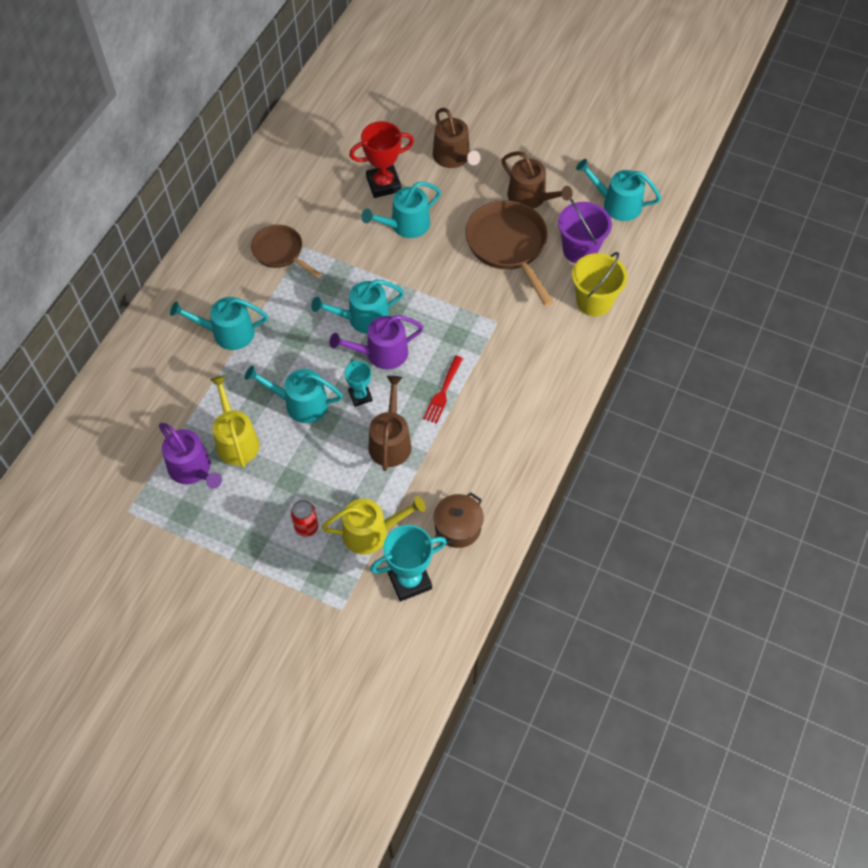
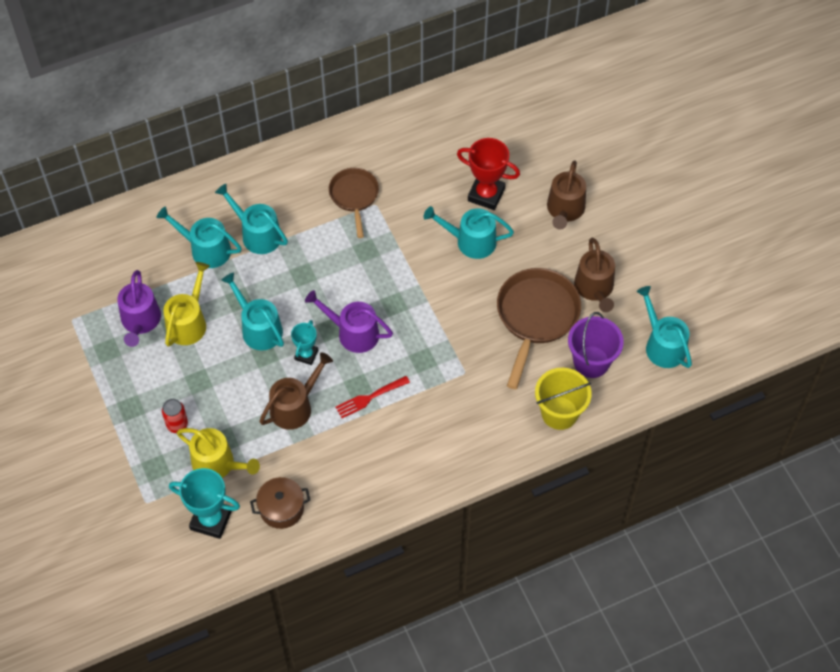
camera: 40 degrees right, 0 degrees up
turquoise watering can [311,279,404,334] -> turquoise watering can moved to [156,206,242,268]

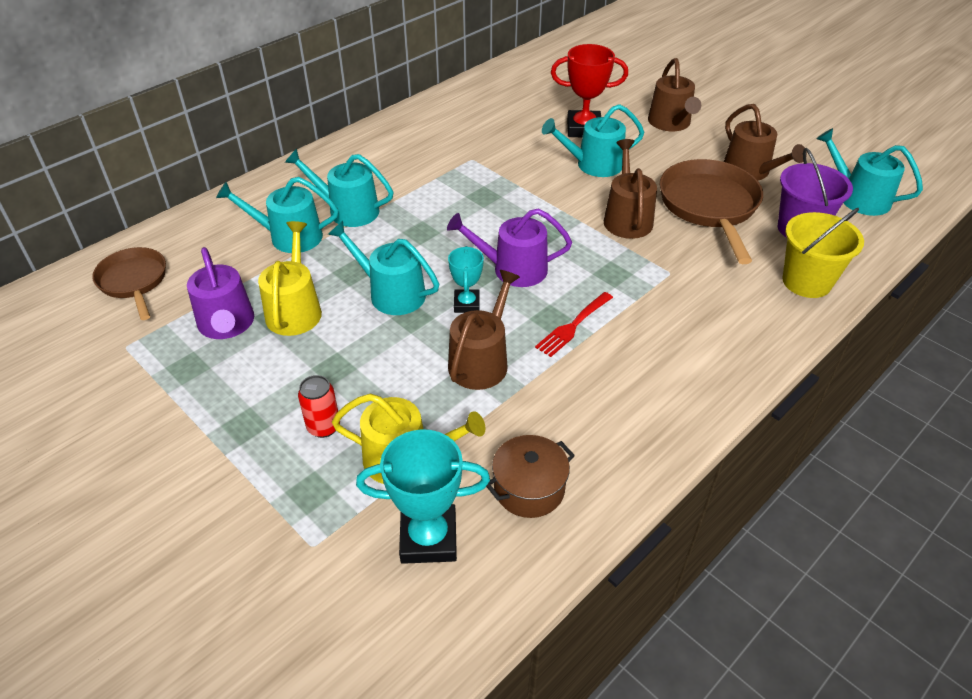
camera: 20 degrees left, 15 degrees down
brown pan [329,168,379,238] -> brown pan moved to [92,247,166,320]
none -> brown watering can [604,139,657,239]

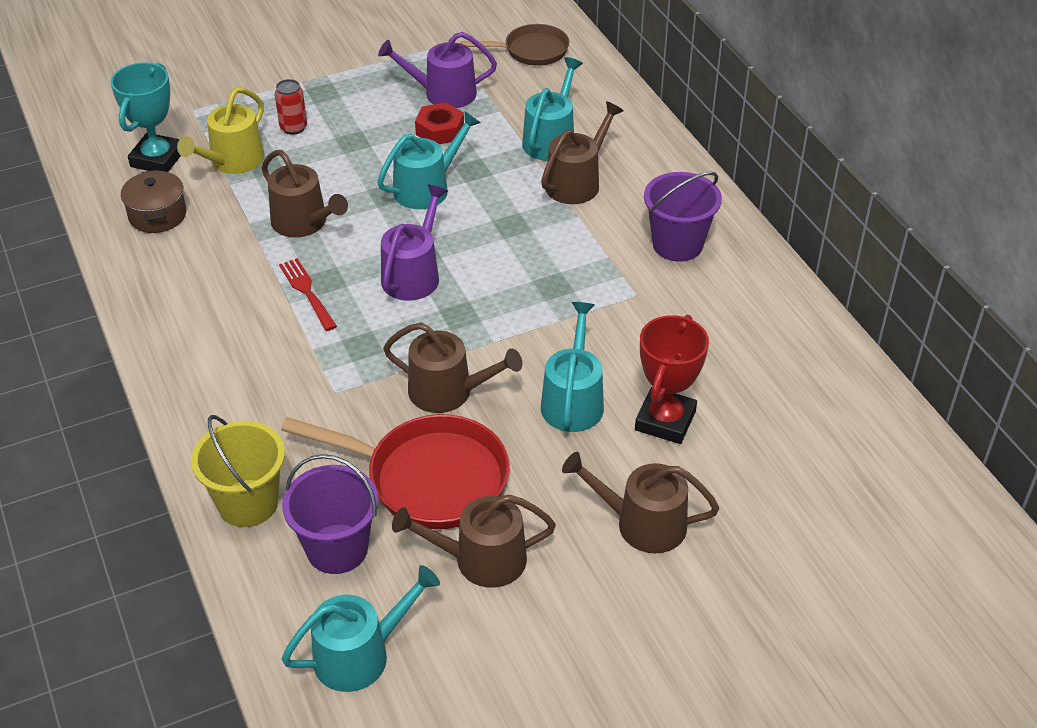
camera: 110 degrees right, 0 degrees up
yellow watering can [258,221,322,336] -> red nut [415,102,464,144]
turquoise watering can [285,148,393,227] -> brown watering can [541,101,623,204]
turquoise trophy [448,246,484,313] -> none
brown pan [660,159,763,264] -> red pan [281,414,510,529]
none -> purple bucket [644,172,722,262]

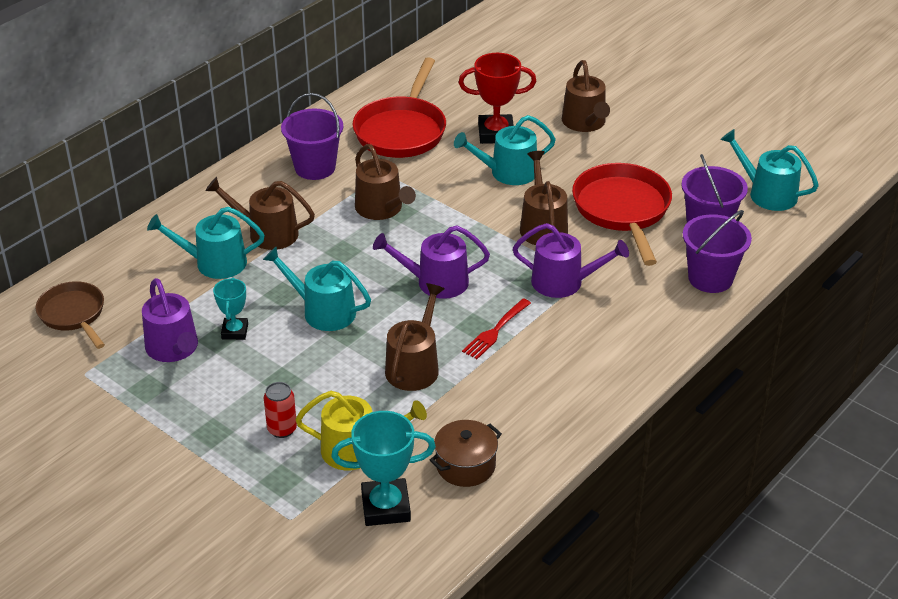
camera: 115 degrees left, 5 degrees down
yellow bucket [191,415,285,527] -> purple bucket [683,210,752,293]
brown watering can [392,495,556,588] -> brown watering can moved to [355,144,416,220]
red nut [415,102,464,144] -> turquoise trophy [213,277,248,340]
none -> red pan [353,57,446,158]
none -> purple watering can [513,223,629,298]

